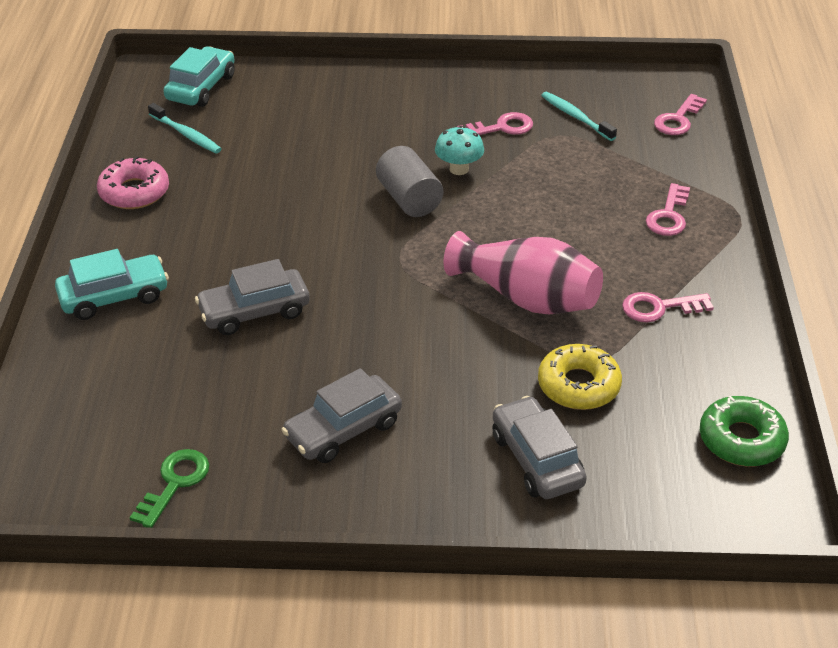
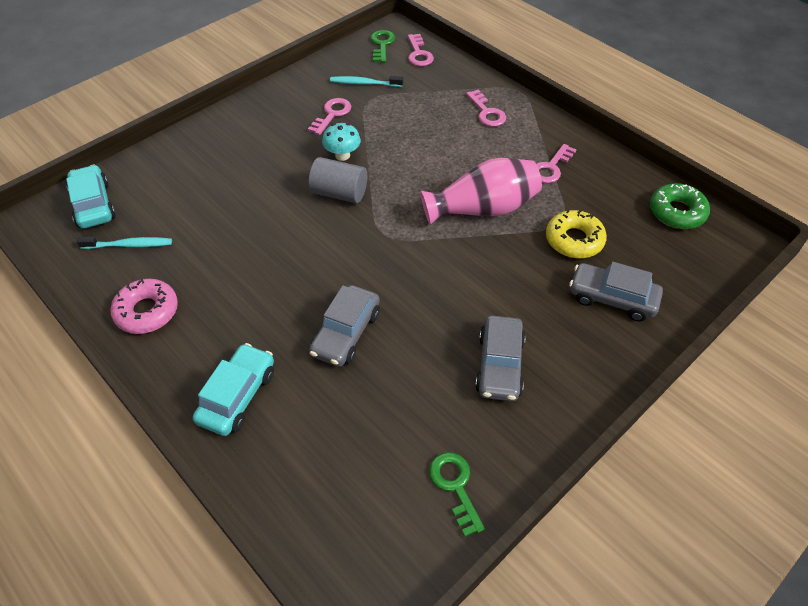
camera: 45 degrees left, 10 degrees up
none -> green key [371,30,395,62]

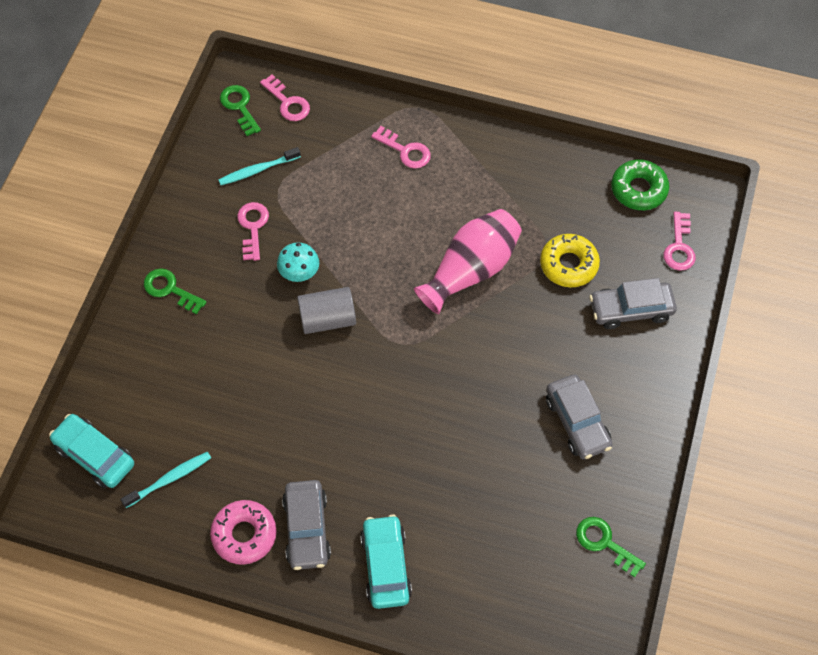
camera: 30 degrees left, 10 degrees up
grey car [309,285,380,367] -> grey car moved to [282,480,331,570]
pink key [536,144,576,183] -> pink key moved to [663,212,696,271]
none -> green key [144,268,206,314]

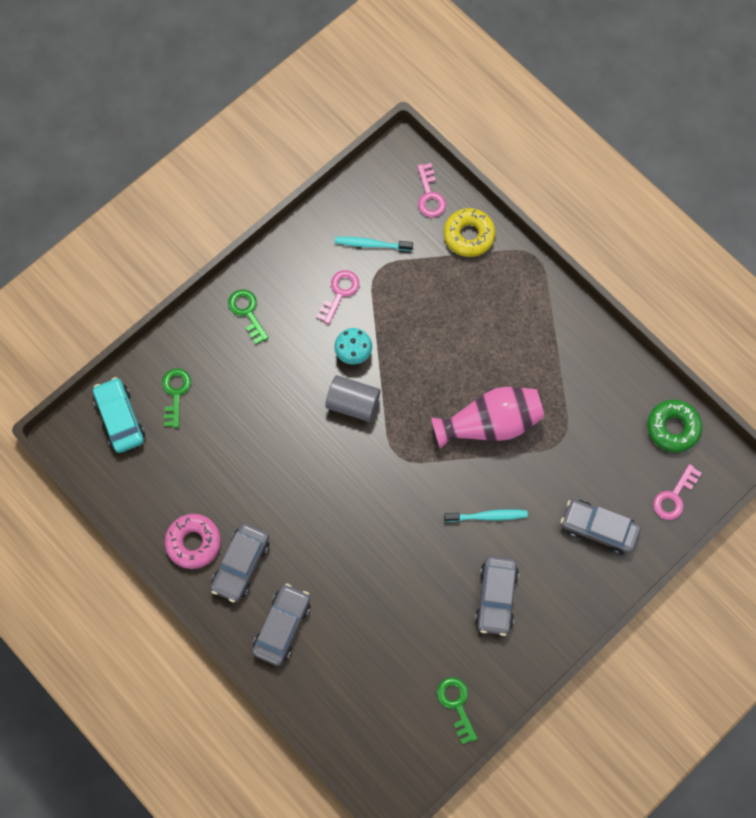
camera: 30 degrees right, 10 degrees up
turquoise toothbrush [120,452,211,508] -> turquoise toothbrush moved to [444,509,528,522]
green key [220,85,261,136] -> green key moved to [162,368,191,428]
turquoise car [360,515,412,609] -> grey car [252,583,310,666]
pink key [371,126,431,169] -> none
yellow donut [540,234,600,287] -> yellow donut moved to [444,208,495,257]

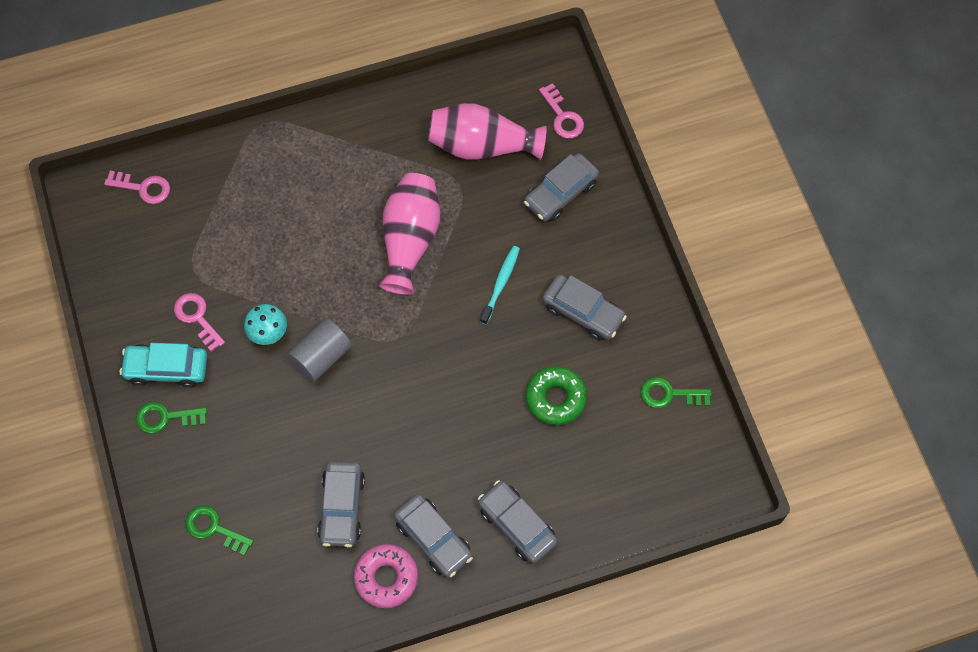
camera: 65 degrees left, 5 degrees down
turquoise car [93,377,145,453] -> turquoise car moved to [120,343,207,388]
turquoise toothbrush [335,237,413,251] -> none
yellow donut [444,208,495,257] -> none
green donut [647,400,702,453] -> green donut moved to [526,366,587,425]
none -> grey car [317,461,365,547]
none -> pink vase [428,103,547,160]

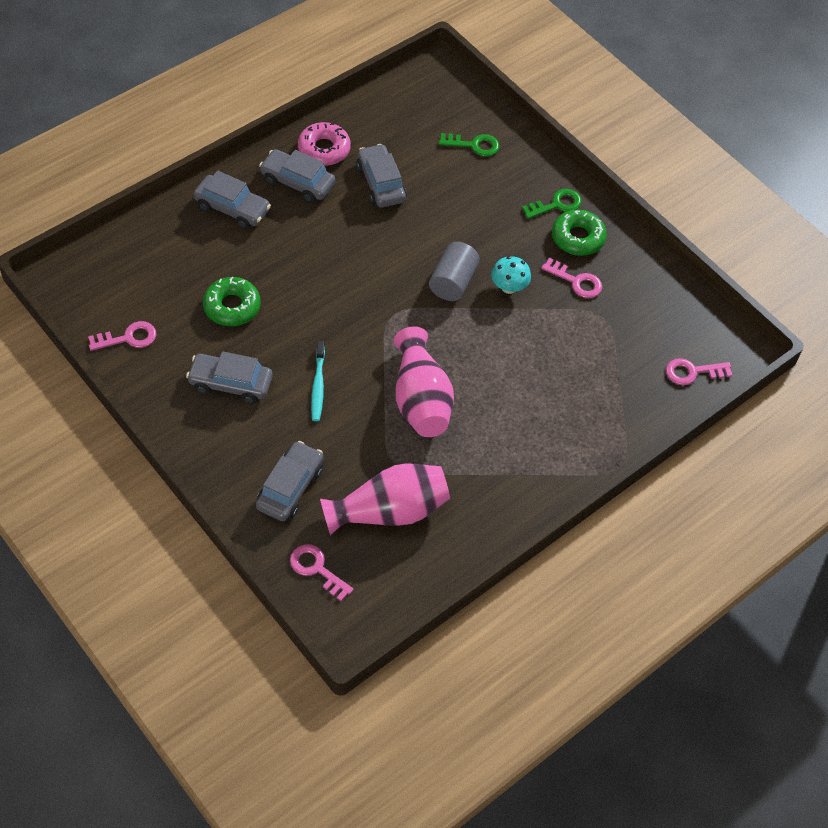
camera: 155 degrees right, 10 degrees down
turquoise car [120,343,207,388] -> green donut [552,210,607,256]
green key [641,377,712,408] -> pink key [88,321,156,351]

